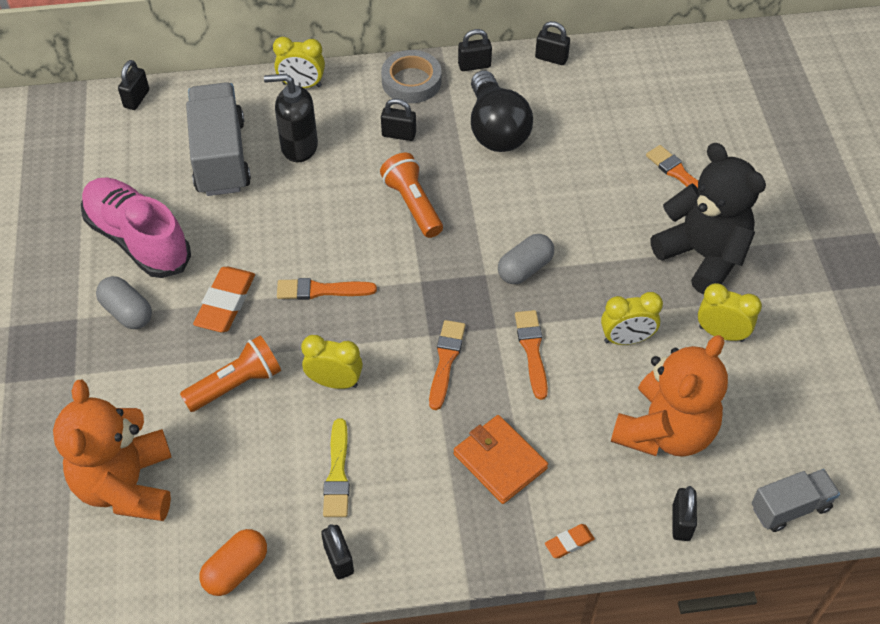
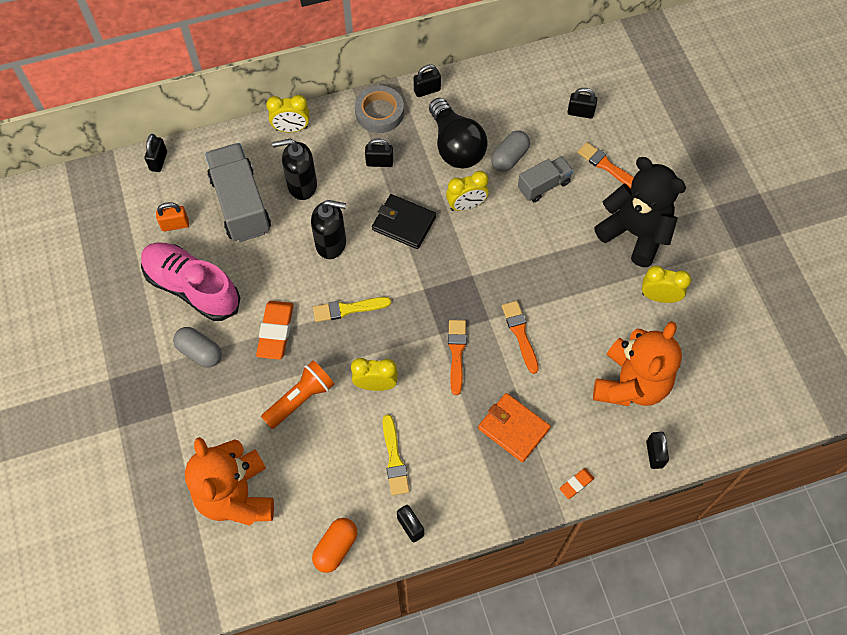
camera: 10 degrees left, 10 degrees up
orange brush [277,278,377,300] -> yellow brush [313,297,391,322]
orange flashlight [380,153,443,238] -> black wallet [372,194,436,249]
grey capsule [498,234,554,284] -> grey capsule moved to [491,131,530,172]
black padlock [535,21,570,65] -> black padlock moved to [567,88,597,119]
yellow clock [601,292,663,345] -> yellow clock moved to [446,171,489,211]
grey truck [752,469,840,532] -> grey truck moved to [518,156,573,202]
none -> orange padlock [156,202,189,232]
none -> black soap dispenser [311,200,346,259]

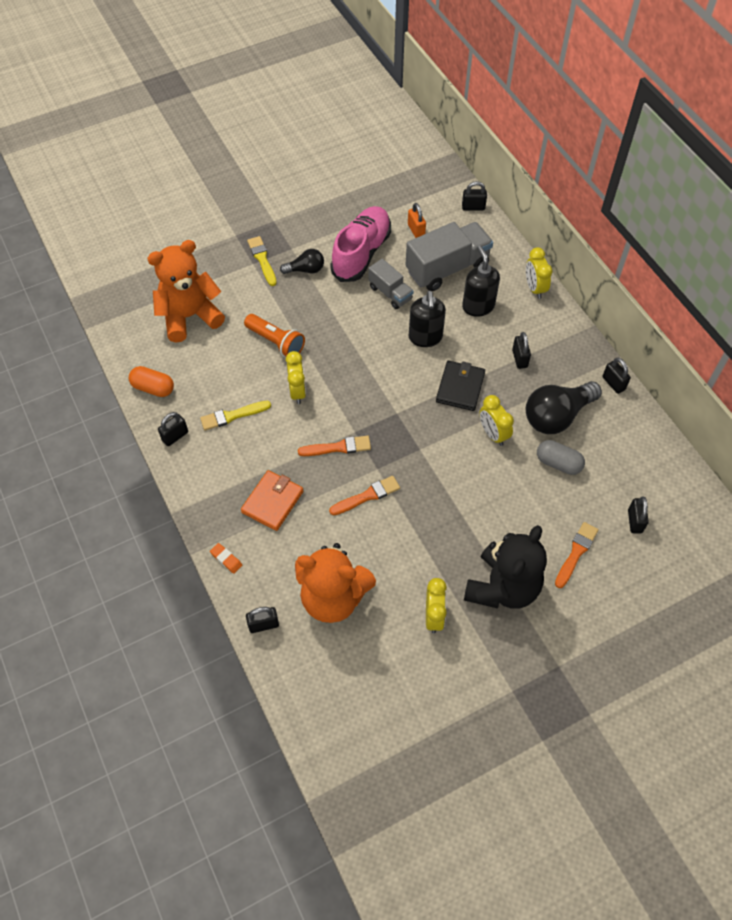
camera: 80 degrees right, 5 degrees down
grey capsule [173,327,222,367] -> black light bulb [280,249,324,274]
orange eraser [256,301,294,360] -> none
yellow brush [313,297,391,322] -> yellow brush moved to [247,236,277,286]
grey tape [355,86,404,133] -> none
grey truck [518,156,573,202] -> grey truck moved to [368,259,414,309]

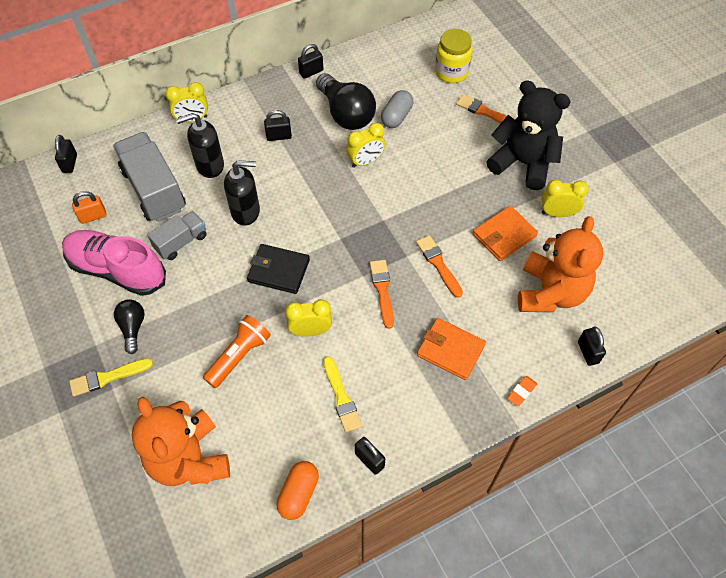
camera: 90 degrees left, 0 degrees up
black wallet [436,361,485,411] -> black wallet moved to [247,244,310,294]
black padlock [628,496,649,534] -> yellow jar [435,29,473,83]
none -> orange wallet [473,206,538,261]

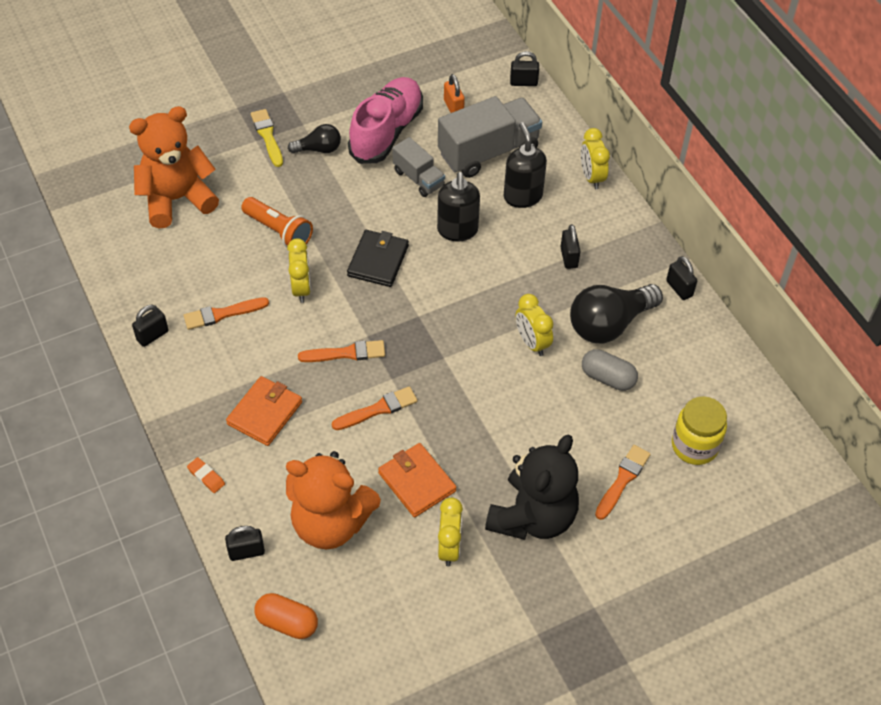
camera: 90 degrees right, 5 degrees down
orange capsule [277,461,319,520] -> orange capsule moved to [255,593,318,639]
yellow brush [323,356,362,433] -> orange brush [184,297,269,330]

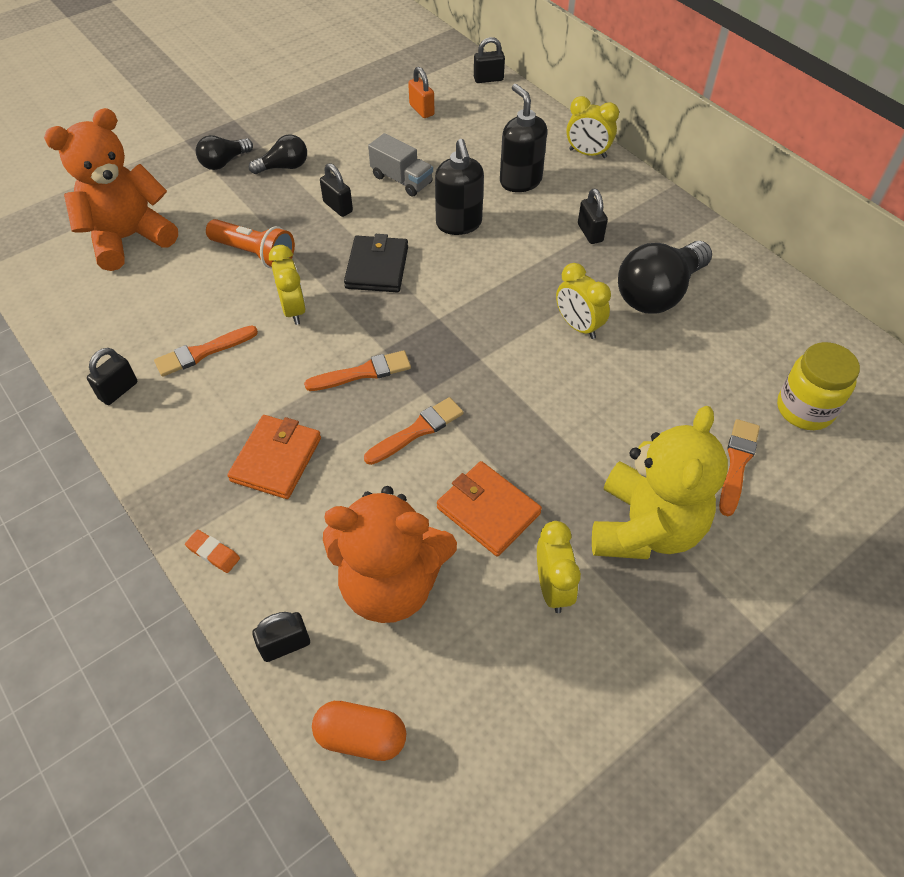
camera: 10 degrees left, 0 degrees up
yellow brush [251,109,283,167] -> black light bulb [196,135,253,170]
pink shoe [348,77,423,164] -> none
grey truck [438,96,542,178] -> none
black teddy bear [485,435,579,540] -> yellow teddy bear [592,406,728,559]
yellow clock [581,128,610,189] -> yellow clock turned 45 degrees counterclockwise [566,96,619,158]
grey capsule [582,349,638,391] -> none
black padlock [666,256,697,300] -> black padlock moved to [320,163,353,217]

